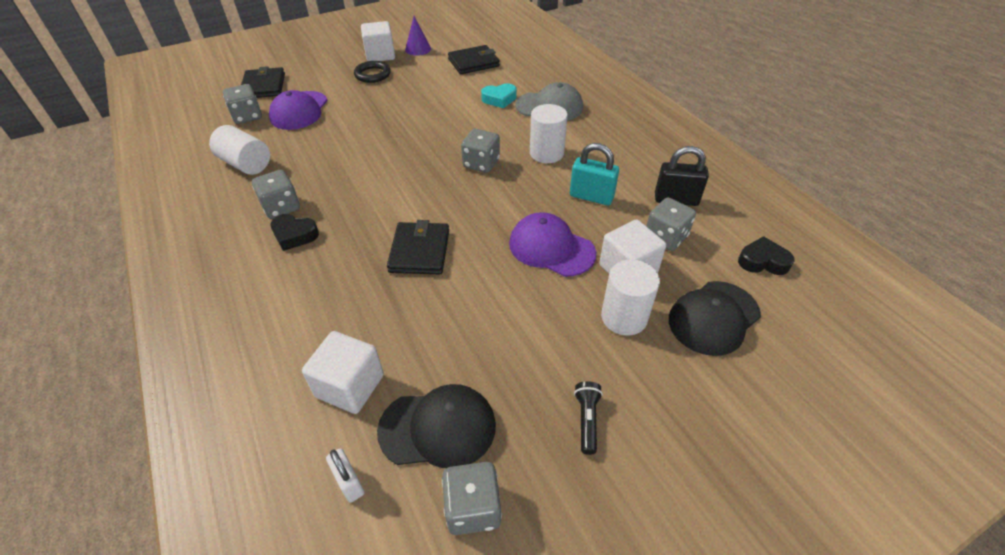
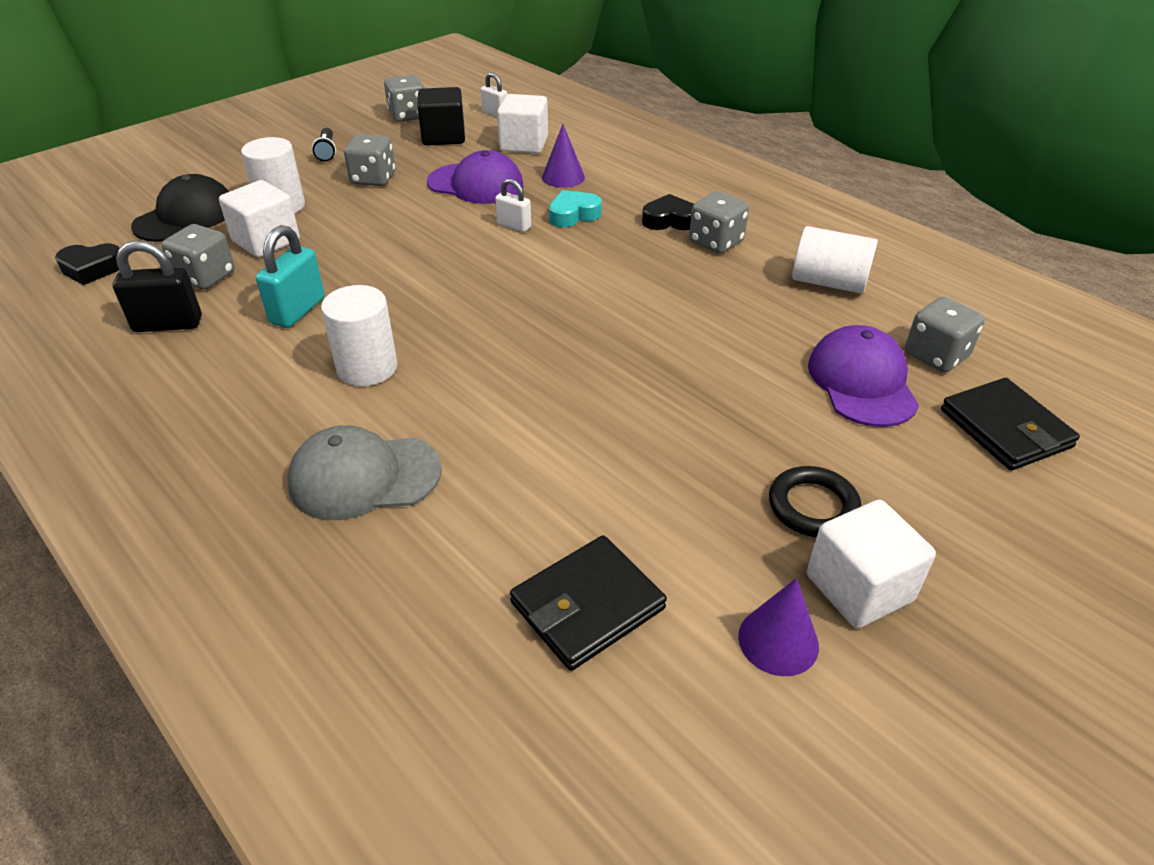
camera: 165 degrees right, 5 degrees down
black cap [377,384,496,468] -> black cube [417,87,465,146]
black wallet [387,220,449,274] -> white padlock [495,179,531,232]
grey dice [461,129,500,173] -> grey dice moved to [344,134,395,186]
turquoise heart [481,84,517,108] -> turquoise heart moved to [549,190,602,227]
purple cap [509,212,596,277] -> purple cap moved to [427,150,523,204]
turquoise padlock [570,143,619,206] -> turquoise padlock turned 75 degrees counterclockwise [256,225,325,328]
none -> purple cone [542,124,585,188]

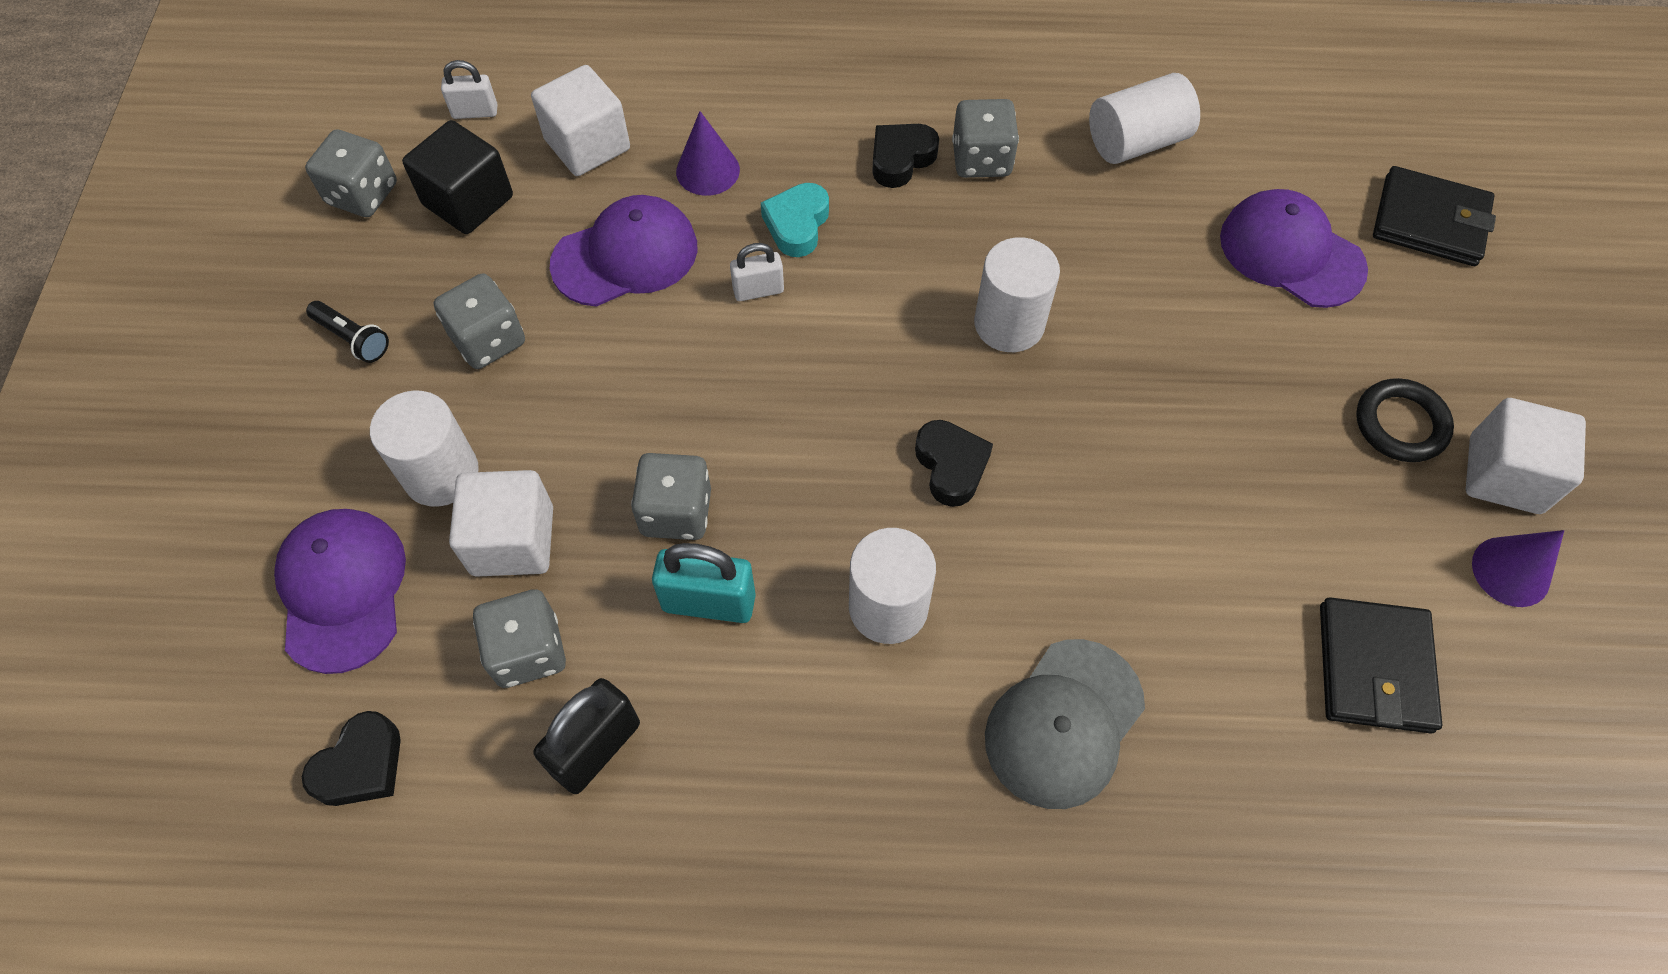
camera: 45 degrees left, 20 degrees up
black cap [131,174,229,242] -> purple cap [274,509,406,674]
turquoise padlock [256,225,325,328] -> turquoise padlock turned 60 degrees counterclockwise [652,543,756,623]
grey dice [905,297,985,372] -> grey dice moved to [631,453,711,540]
none -> black heart [915,420,993,507]
none -> white cylinder [974,237,1060,352]

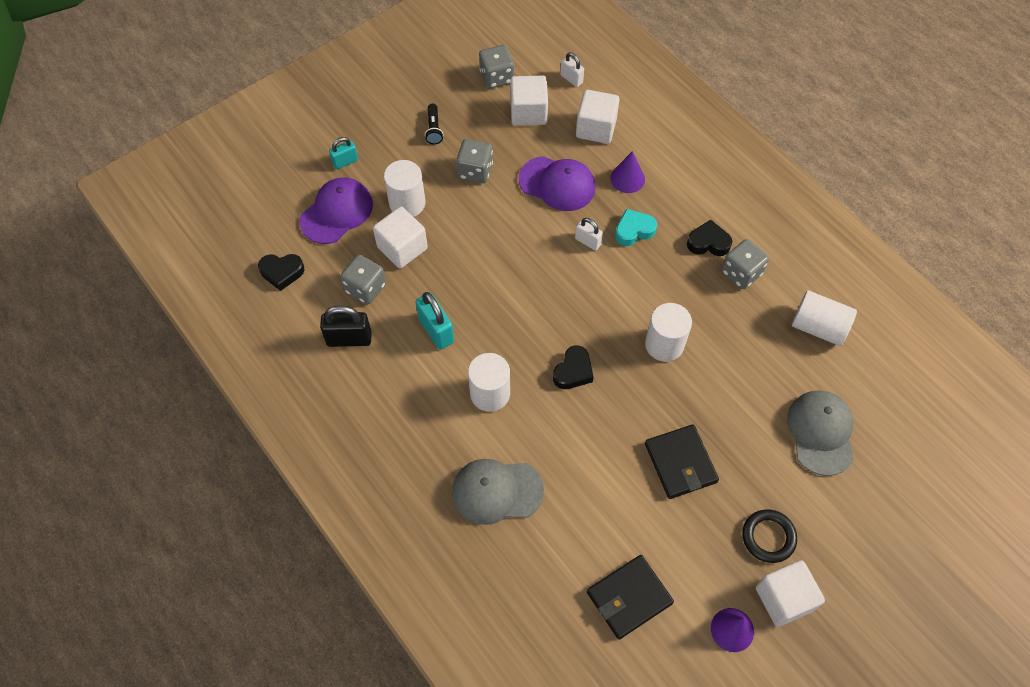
camera: 50 degrees right, 0 degrees up
black cube [402,120,513,234] -> white cube [510,76,548,125]
grey dice [631,453,711,540] -> none
purple cap [1220,189,1368,308] -> grey cap [787,391,854,476]
black wallet [1373,166,1496,266] -> black wallet moved to [645,424,719,499]
none -> turquoise padlock [329,137,358,169]

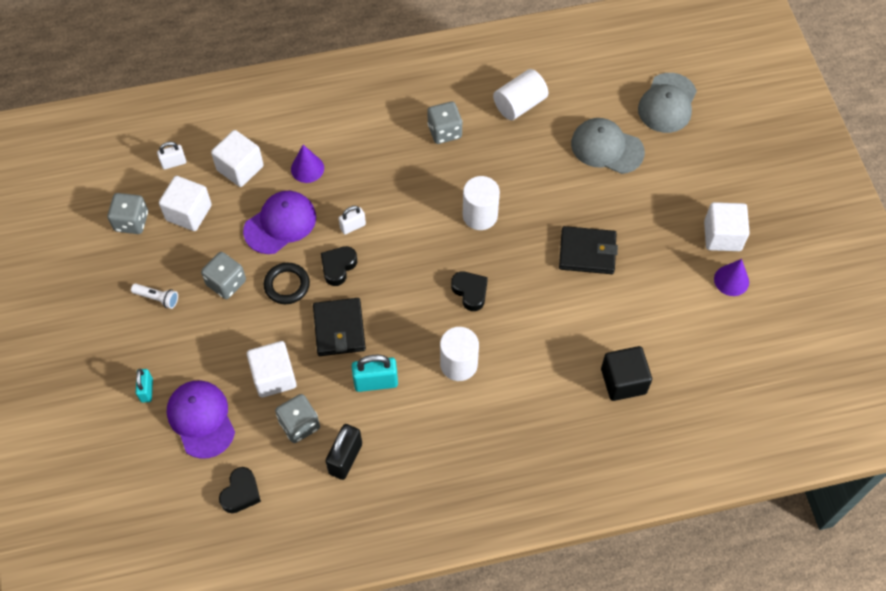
camera: 65 degrees left, 0 degrees up
white cylinder [384,160,425,217] -> none
black flashlight [425,103,443,144] -> white flashlight [131,284,178,309]
grey cap [452,459,544,525] -> grey cap moved to [638,73,697,133]
black wallet [587,555,674,640] -> black wallet moved to [313,298,366,356]
turquoise heart [615,209,657,246] -> none
black heart [687,220,732,256] -> black heart moved to [321,246,357,286]
black ring [742,509,797,563] -> black ring moved to [264,263,310,304]
none -> black cube [601,346,652,401]

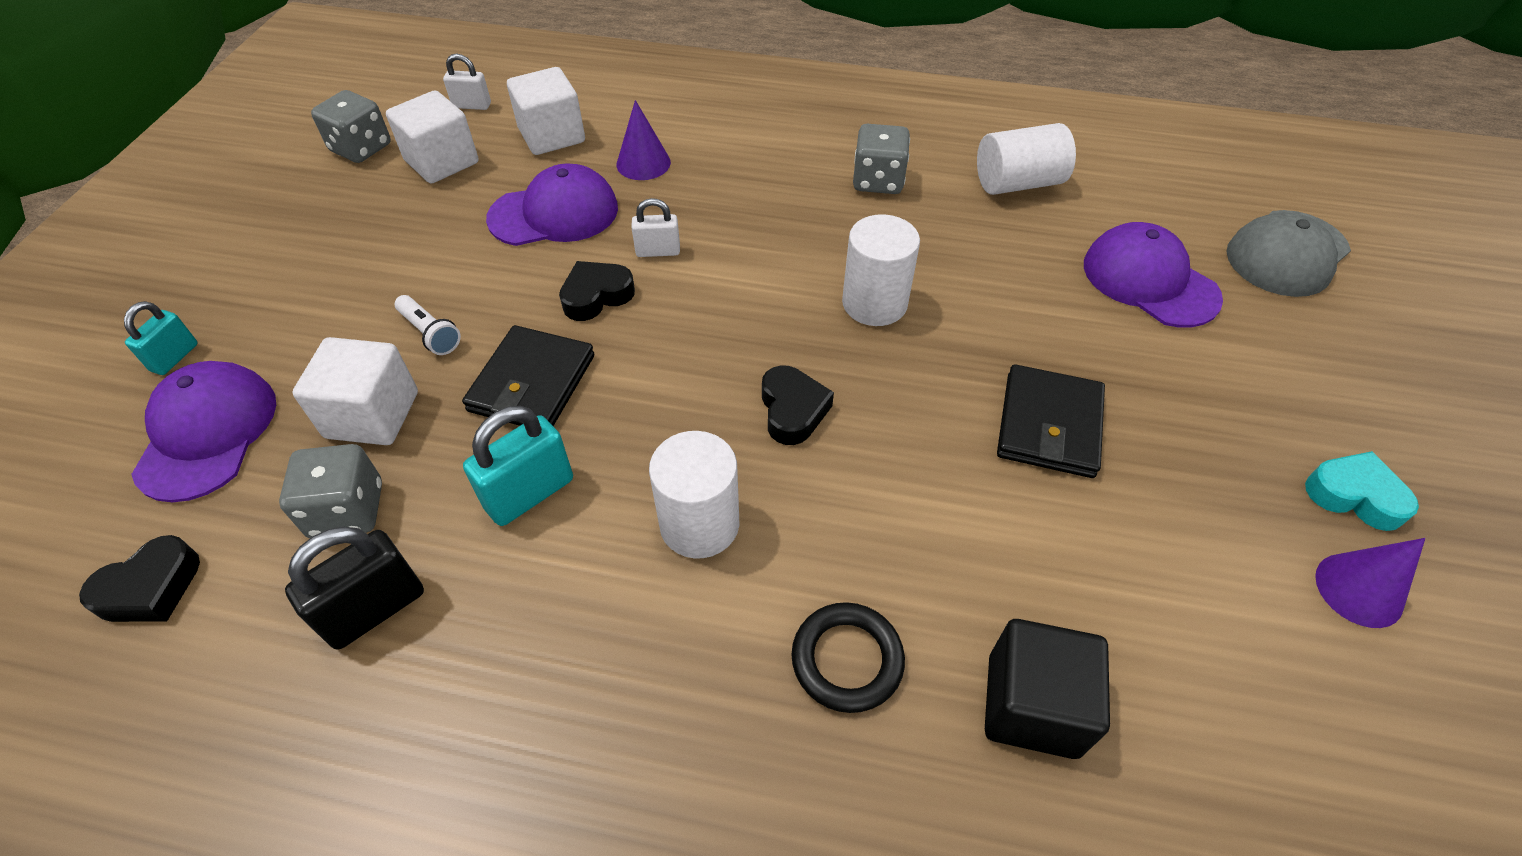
camera: 25 degrees right, 10 degrees down
white flashlight [131,284,178,309] -> white flashlight moved to [395,295,461,355]
grey dice [201,252,246,299] -> none
black ring [264,263,310,304] -> black ring moved to [791,602,905,713]
turquoise padlock [352,355,398,392] -> turquoise padlock turned 60 degrees counterclockwise [463,406,573,526]
black wallet [559,226,618,274] -> black wallet turned 75 degrees clockwise [997,364,1105,478]
grey cap [571,118,645,174] -> purple cap [1084,222,1223,328]
white cube [704,202,750,251] -> turquoise heart [1305,451,1419,531]

